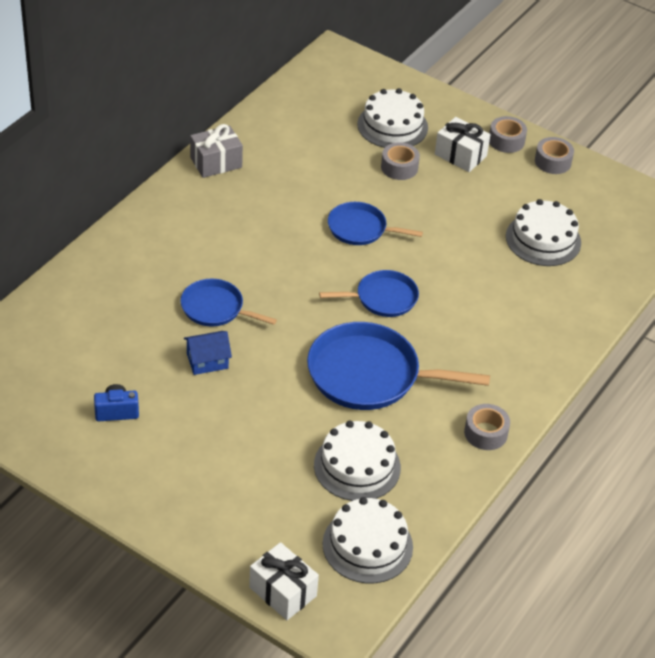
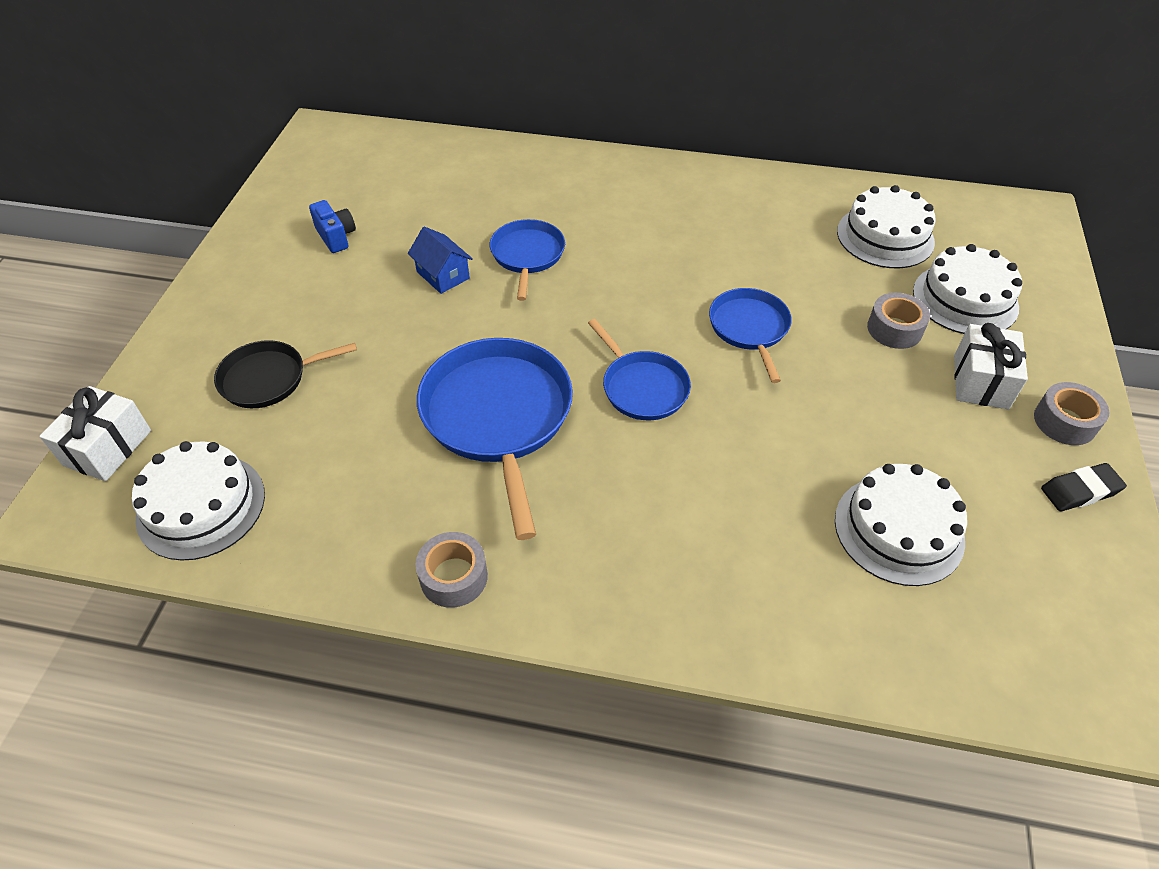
camera: 70 degrees right, 5 degrees up
grey gift [190,124,243,178] -> none
white cake [314,421,401,501] -> white cake moved to [837,185,936,268]
grey tape [535,137,574,174] -> black eraser [1041,463,1127,511]
none -> black pan [214,340,357,408]

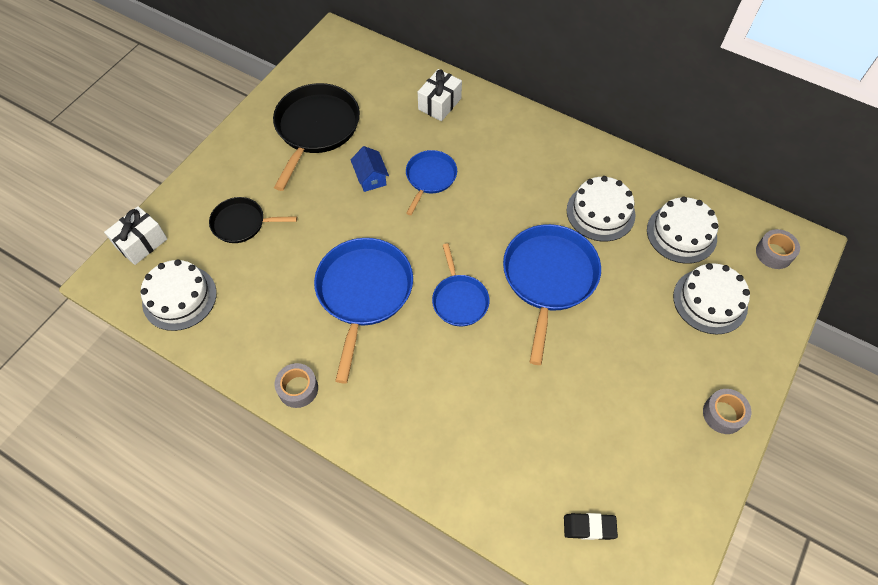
camera: 20 degrees right, 10 degrees up
blue camera [309,200,356,253] -> black pan [273,83,360,191]
blue pan [709,288,792,383] -> blue pan [503,224,601,365], size x1.73
white cake [835,464,967,586] -> white cake moved to [567,176,635,241]
grey tape [867,293,930,349] -> grey tape moved to [756,229,800,269]
white gift [954,323,1028,409] -> white gift moved to [418,69,462,121]
black eraser [1041,463,1127,511] -> black eraser moved to [564,513,618,540]

